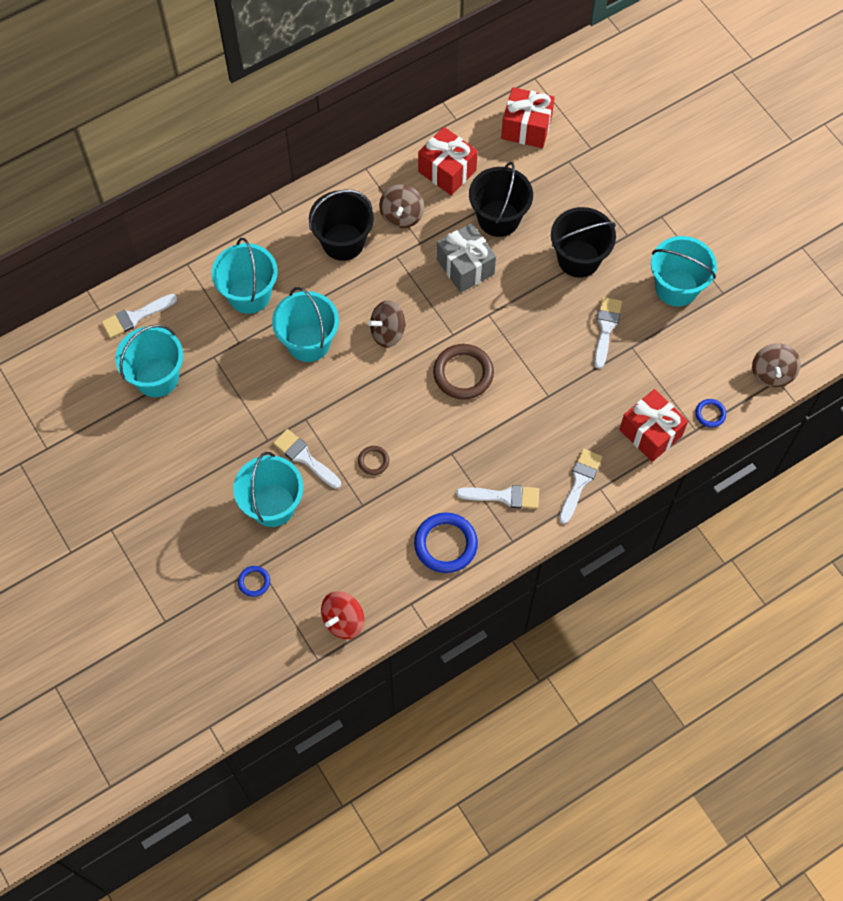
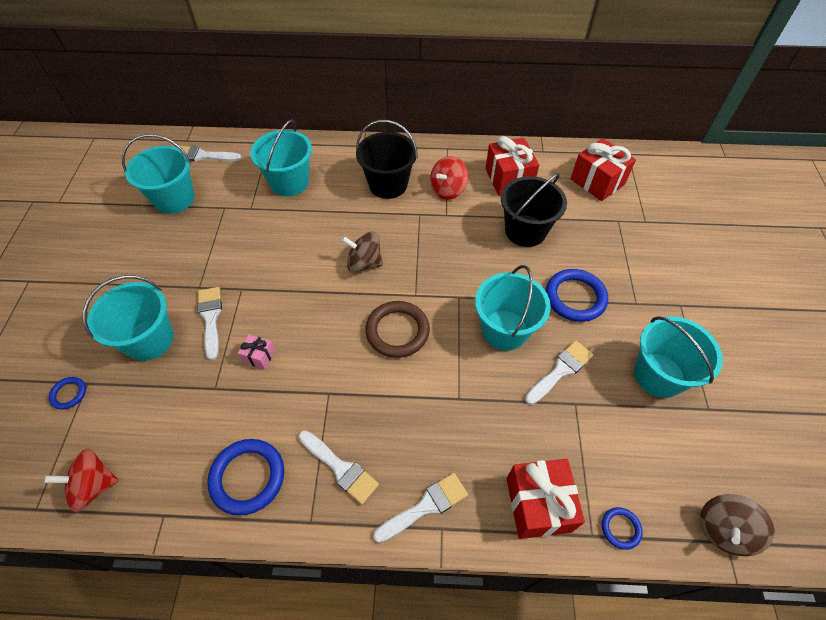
camera: 35 degrees right, 10 degrees down
turquoise bucket [272,287,339,362] -> turquoise bucket moved to [475,265,551,351]
brown ring [358,446,389,475] -> pink gift [238,334,275,369]
brown spinning top [379,184,424,228] -> red spinning top [430,156,468,200]
grey gift [437,223,496,293] -> none
black bucket [551,207,616,278] -> blue ring [546,269,608,322]

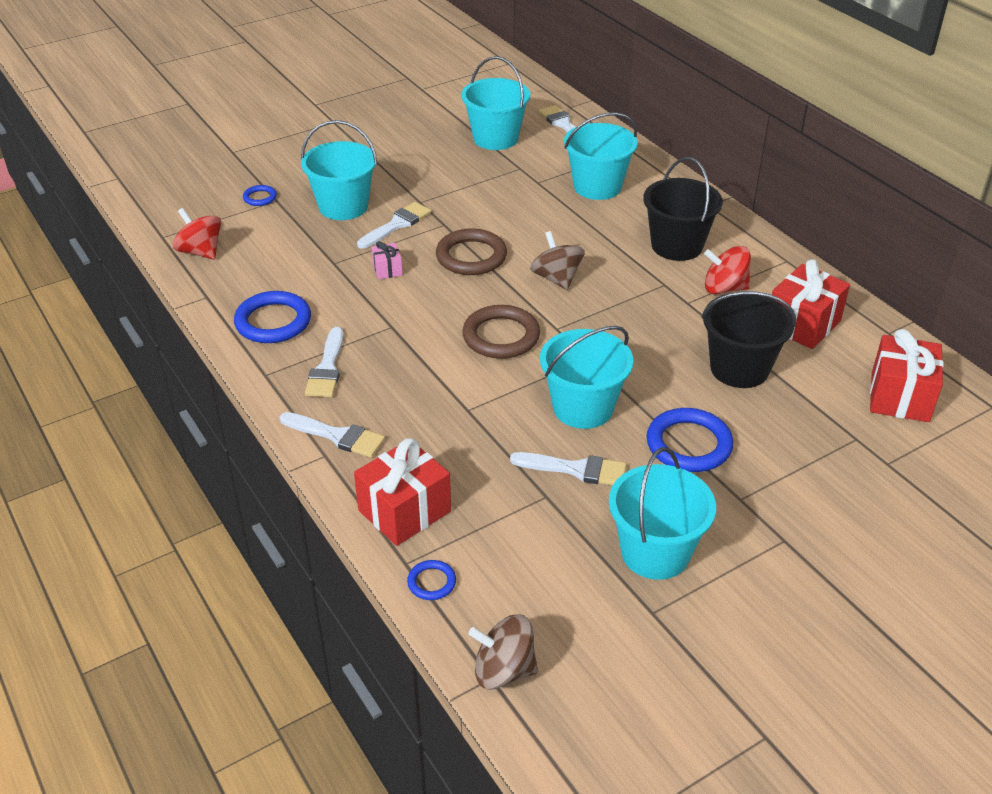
camera: 55 degrees right, 15 degrees down
none -> brown ring [436,229,507,275]

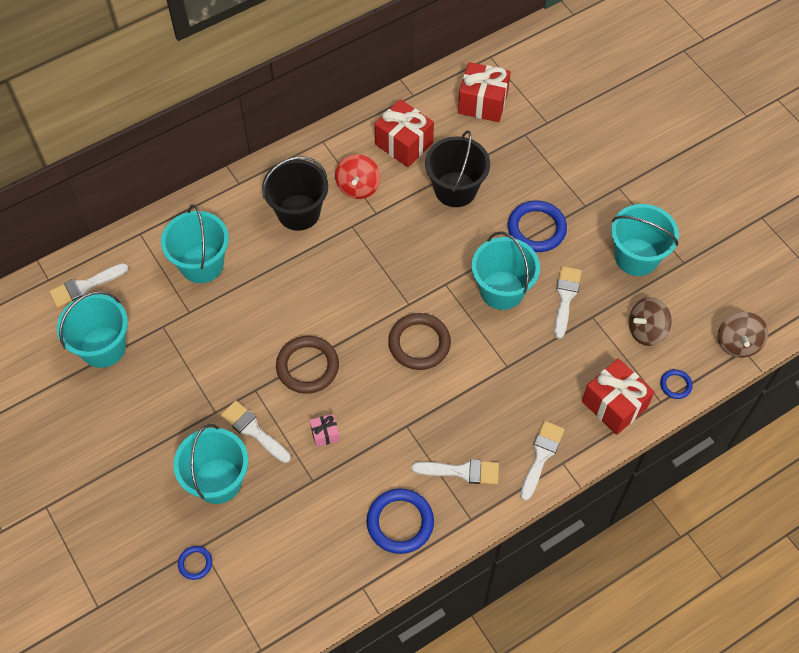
camera: 90 degrees left, 20 degrees up
red spinning top [172,208,221,260] -> none
brown spinning top [530,231,585,290] -> brown spinning top moved to [629,297,672,346]

